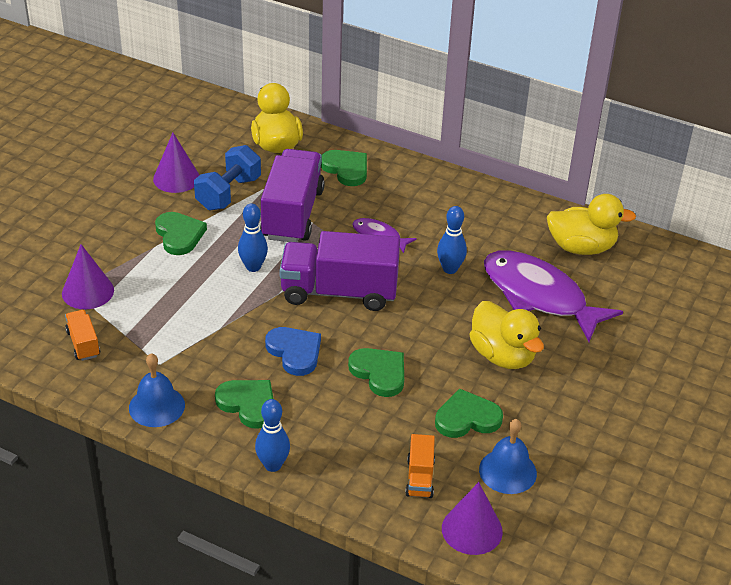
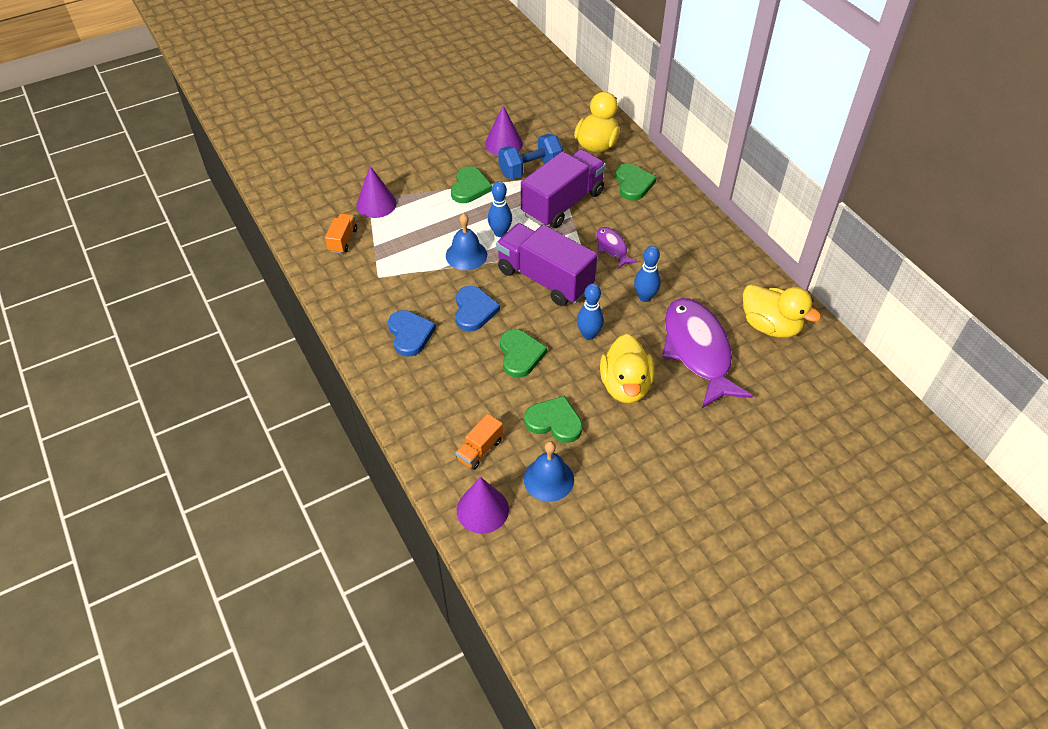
camera: 35 degrees right, 10 degrees up
blue bell [129,353,185,427] -> blue bell moved to [446,213,487,270]
green heart [215,380,274,429] -> blue heart [388,310,436,357]
blue bowling pin [255,399,290,472] -> blue bowling pin moved to [577,284,604,340]

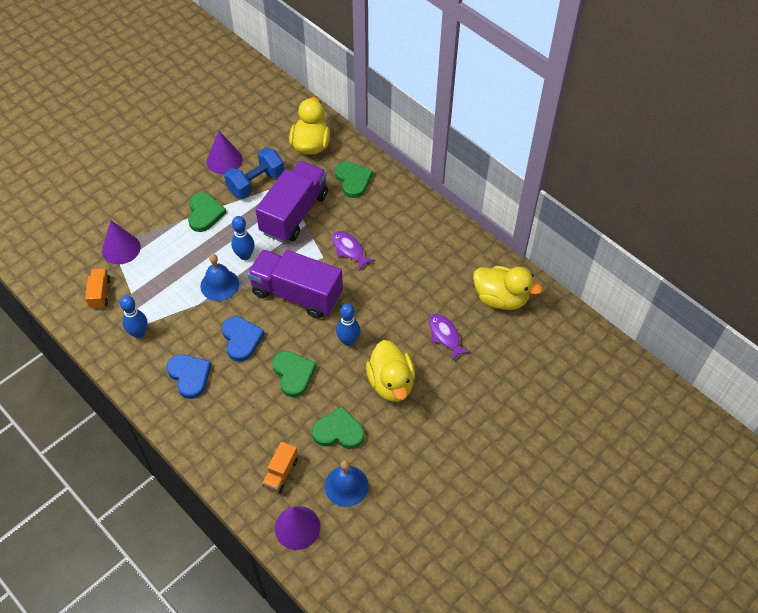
camera: 15 degrees left, 5 degrees up
blue bowling pin [634,246,661,302] -> blue bowling pin moved to [120,295,148,338]
purple fish [662,298,753,408] -> purple fish [429,314,470,361], size x0.47

